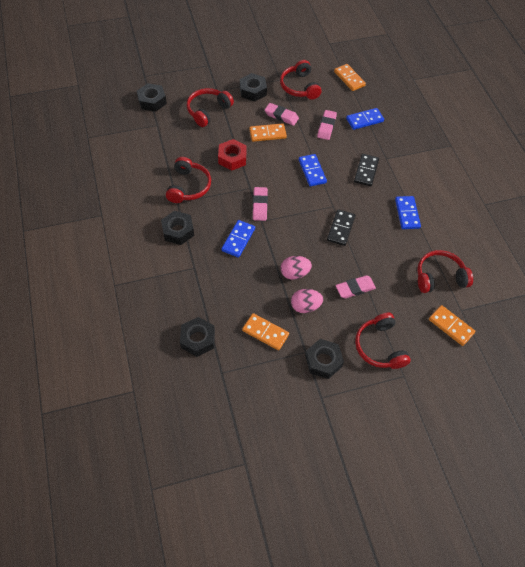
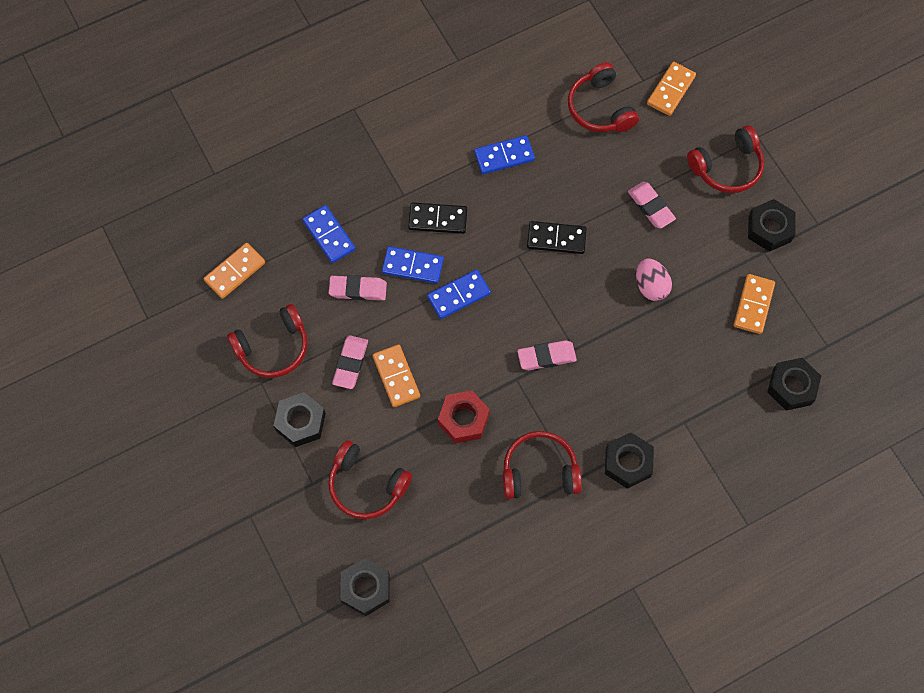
camera: 100 degrees left, 10 degrees up
blue domino [221,220,255,258] -> blue domino moved to [382,246,444,284]
pink egg [291,289,323,313] -> none

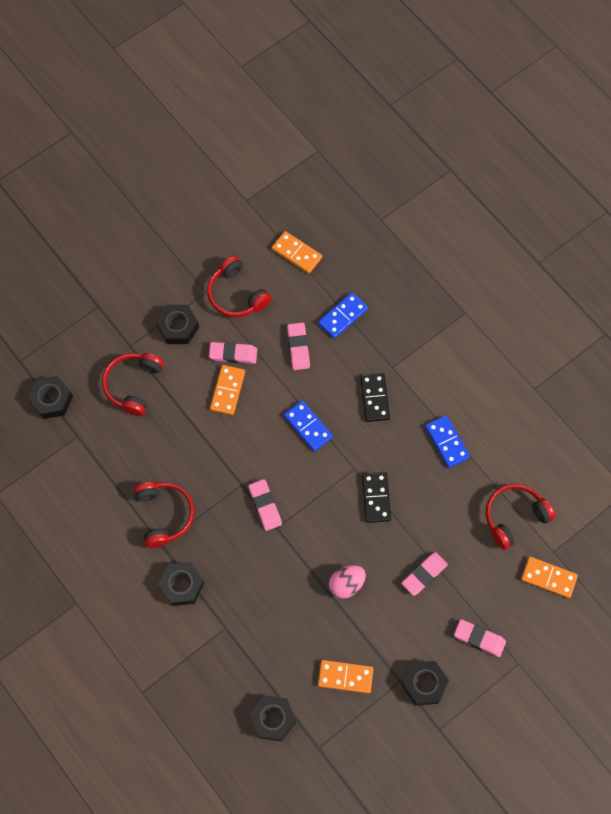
camera: 80 degrees right, 0 degrees up
orange domino [373,344,420,407] -> orange domino turned 45 degrees counterclockwise [210,365,245,415]
blue domino [382,246,444,284] -> none
red nut [438,390,490,443] -> none
red headphones [687,125,765,193] -> pink eraser [454,619,506,657]

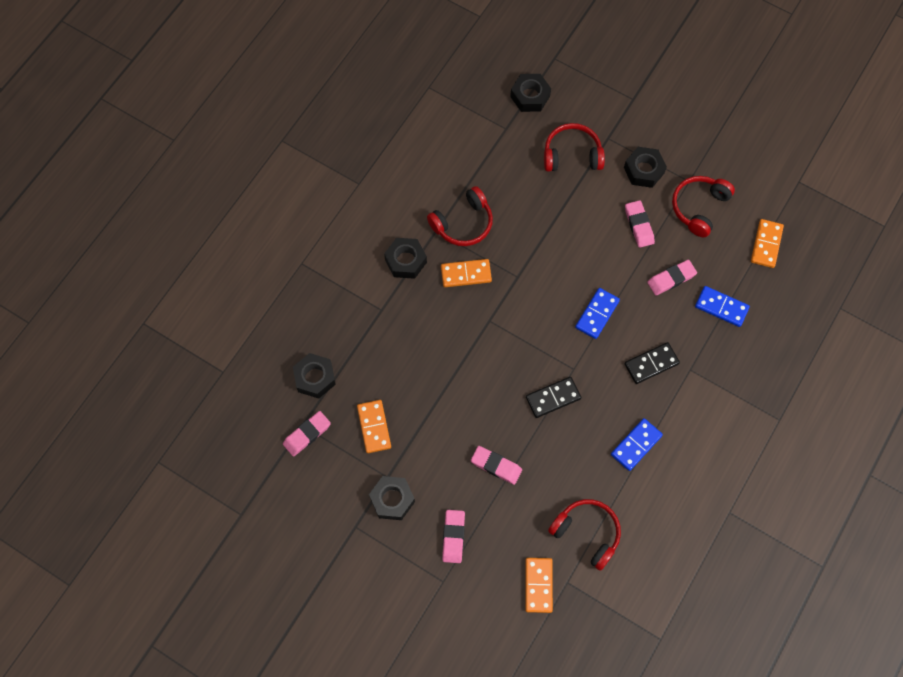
camera: 70 degrees right, 0 degrees up
orange domino [210,365,245,415] -> orange domino moved to [441,259,492,287]
pink eraser [248,479,282,531] -> pink eraser moved to [283,411,331,457]
pink egg [329,565,366,599] -> none

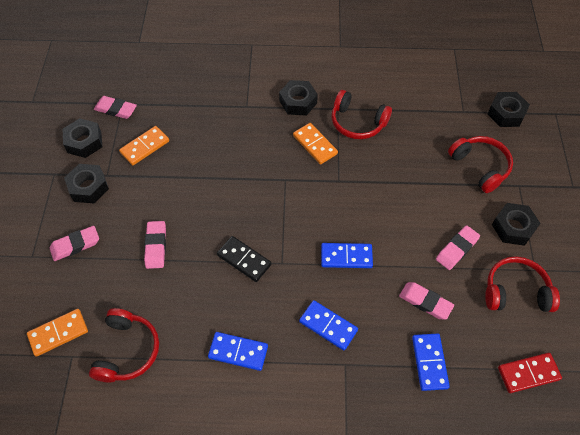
camera: 60 degrees right, 10 degrees down
black nut [293,353,336,399] -> black nut moved to [63,118,102,158]
black domino [625,342,680,384] -> blue domino [299,300,358,351]
orange domino [751,219,784,268] -> red domino [498,353,562,393]

